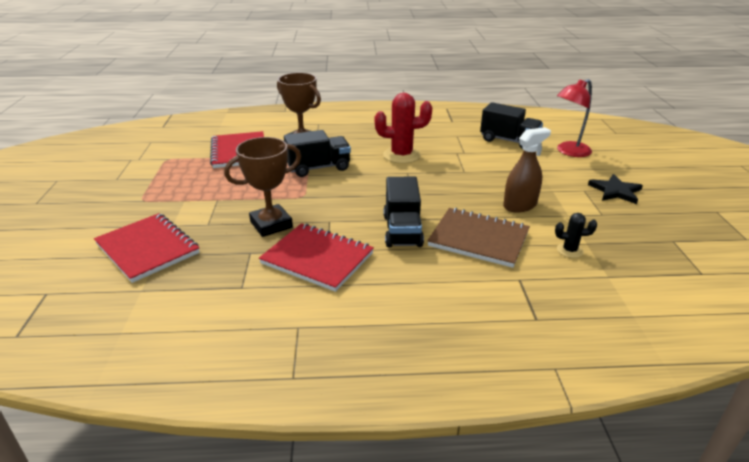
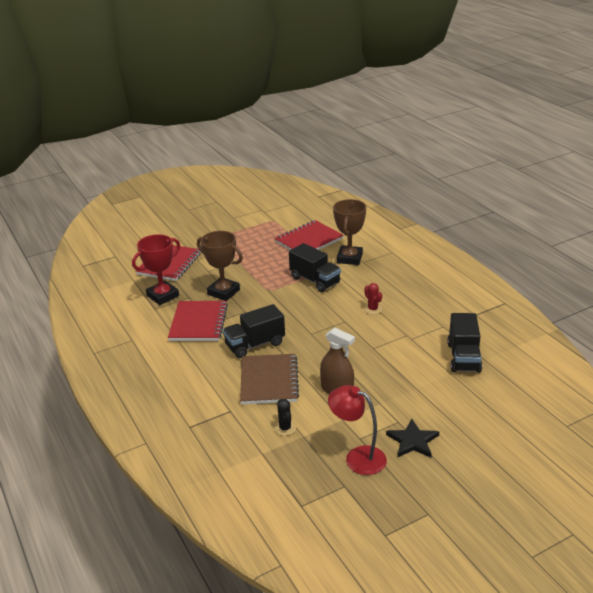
camera: 65 degrees right, 0 degrees up
red cactus [375,93,432,164] -> red cactus [364,283,382,315], size x0.51
red lamp [557,79,592,157] -> red lamp moved to [328,385,387,475]
none -> red trophy [132,234,180,305]

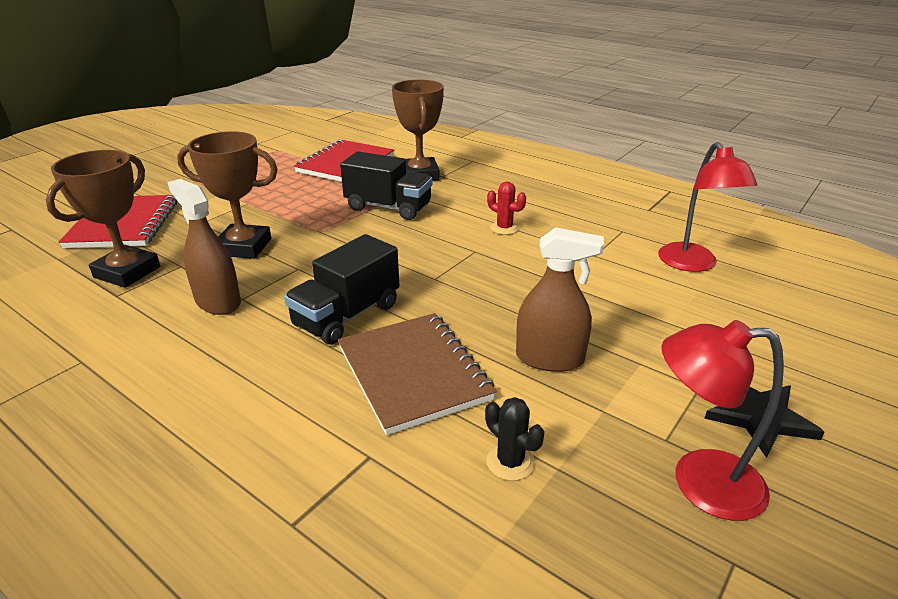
camera: 25 degrees left, 0 degrees up
red trophy [132,234,180,305] -> brown trophy [46,150,160,288]
red notebook [168,301,228,341] -> brown spray bottle [168,179,241,315]
black truck [447,313,482,373] -> red lamp [658,142,757,272]

